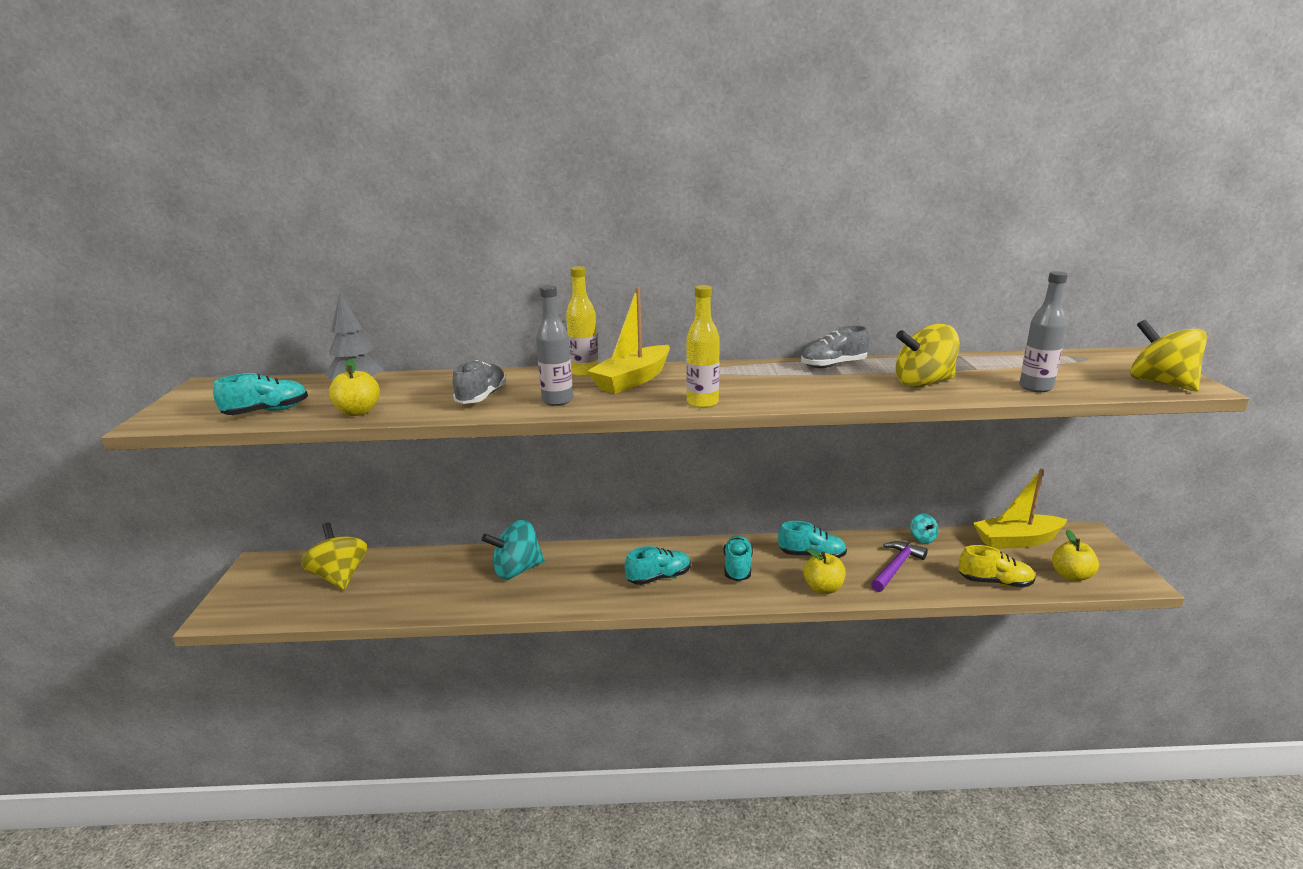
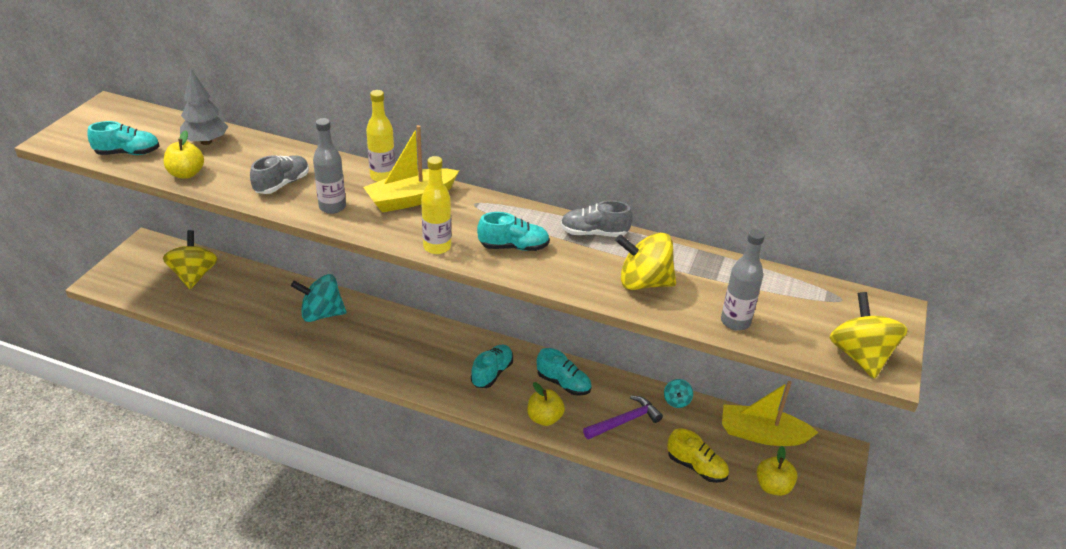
camera: 20 degrees right, 15 degrees up
turquoise shoe [625,546,691,585] -> turquoise shoe moved to [477,212,550,251]

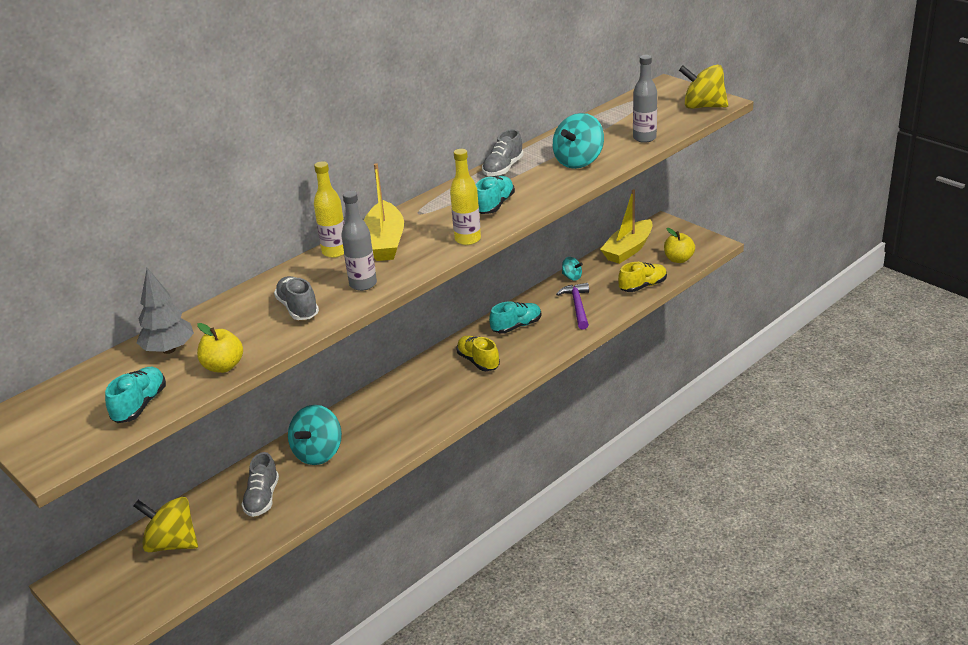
camera: 60 degrees left, 5 degrees down
turquoise shoe [471,345,513,388] -> yellow shoe [457,336,500,371]
yellow apple [527,382,565,426] -> none
yellow spinning top [616,233,676,290] -> turquoise spinning top [553,113,604,169]
none -> grey shoe [241,452,279,517]

